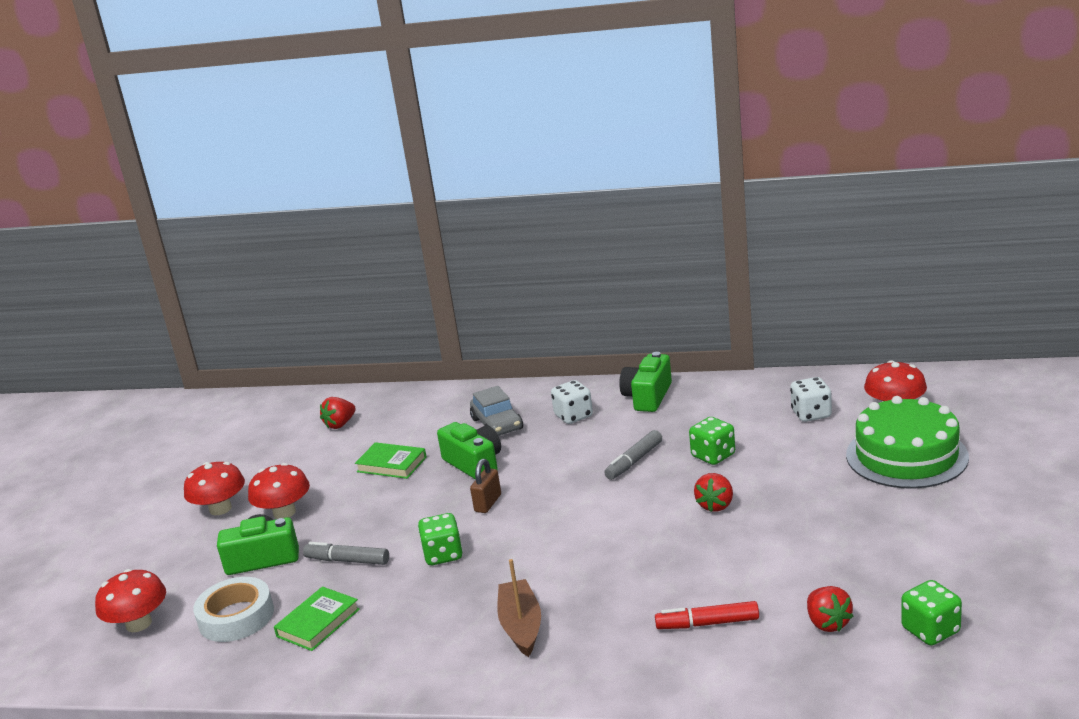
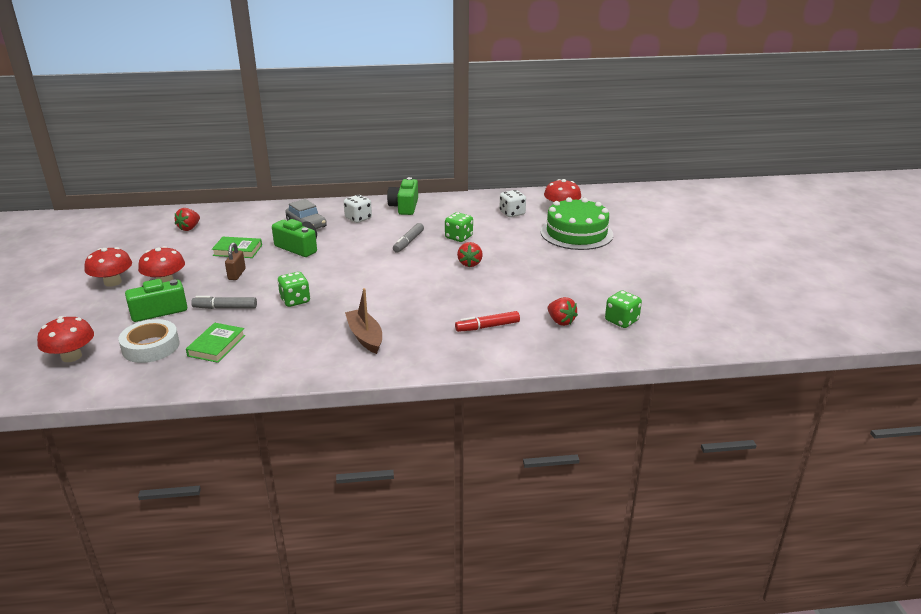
camera: 20 degrees left, 5 degrees up
brown padlock [470,459,501,513] -> brown padlock moved to [225,242,246,280]

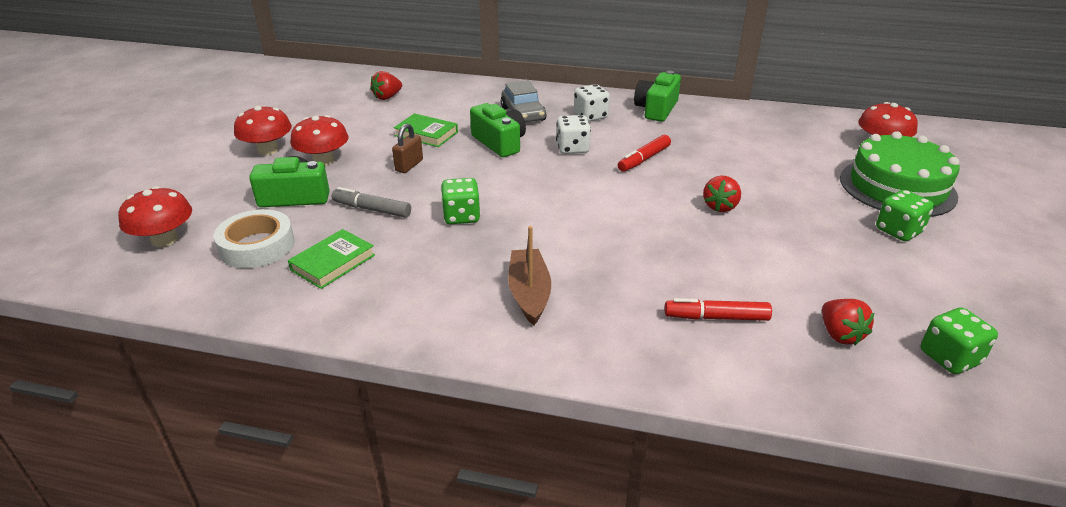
camera: 20 degrees right, 5 degrees up
grey marker [393,223,424,253] -> red marker [618,135,671,172]
green dice [445,212,473,242] -> green dice moved to [876,190,934,241]
white dice [499,190,526,217] -> white dice moved to [556,115,591,154]

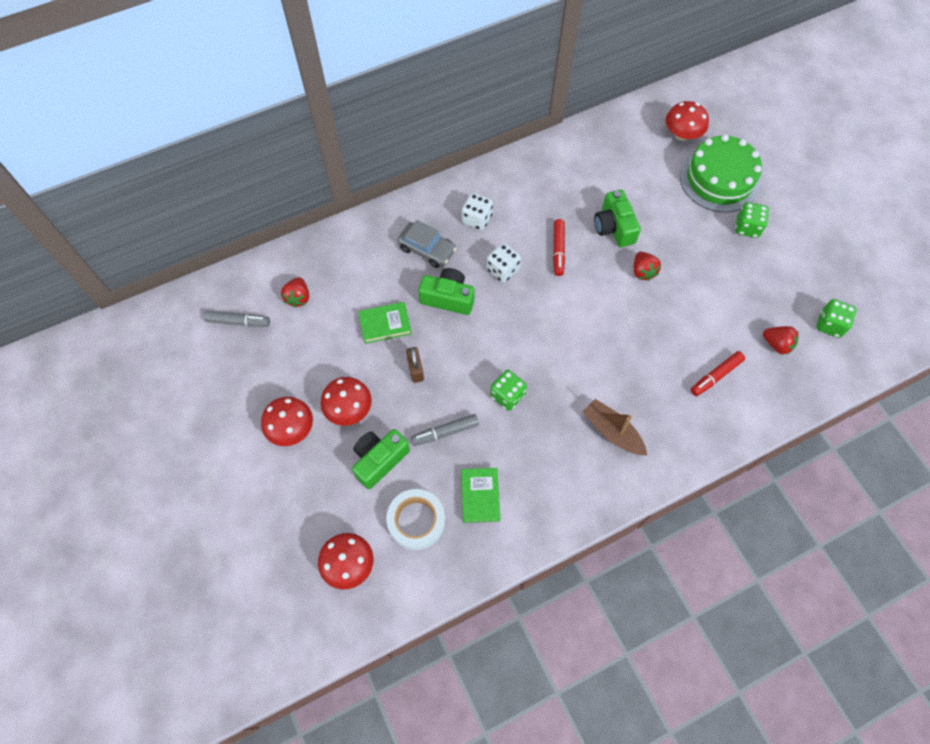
camera: 40 degrees left, 30 degrees up
green camera [634,71,681,122] -> green camera moved to [594,190,641,247]
none -> grey marker [204,311,270,327]

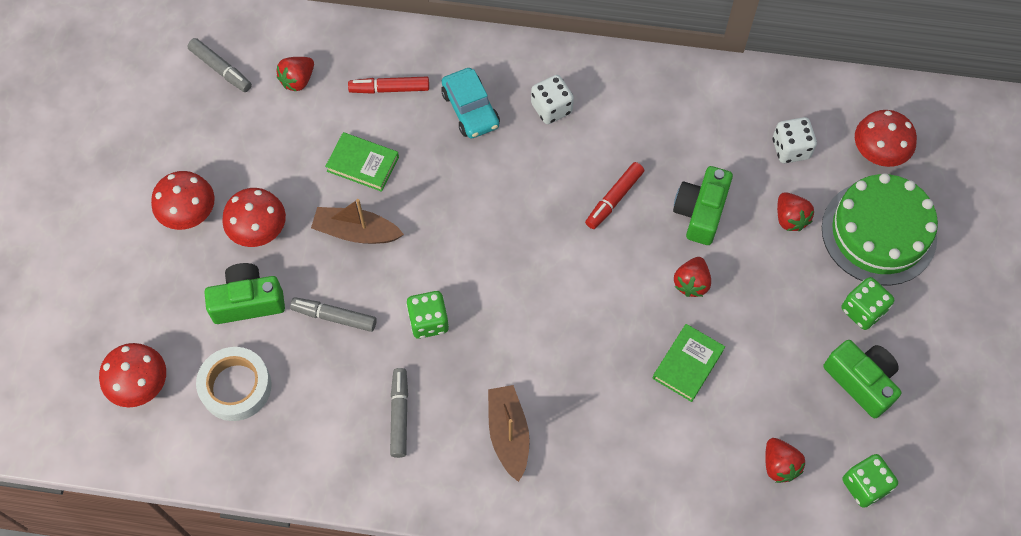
camera: 35 degrees right, 0 degrees up
grey car [397,220,457,268] -> turquoise car [441,68,500,138]
brown padlock [406,347,424,383] -> brown boat [311,199,404,244]
green camera [418,268,475,315] -> green camera moved to [824,340,901,418]
green book [461,468,500,523] -> green book moved to [653,324,725,402]
white dice [487,243,521,282] -> white dice moved to [772,117,817,163]
red marker [691,351,745,396] -> red marker moved to [348,77,429,94]
none -> grey marker [390,368,408,458]
none -> red strawberry [777,192,814,231]

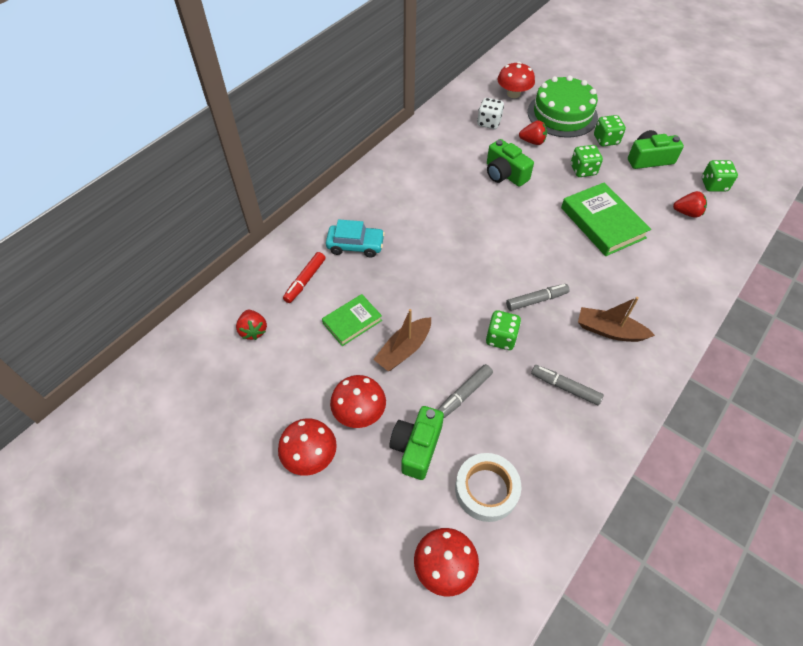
camera: 60 degrees left, 10 degrees down
grey marker [187,38,252,92] -> grey marker moved to [506,284,570,311]
white dice [531,75,574,124] -> none
red marker [585,162,644,229] -> none
green book [653,324,725,402] -> green book [561,182,651,256], size x1.67
red strawberry [674,257,711,297] -> none
none -> green dice [571,145,603,177]

